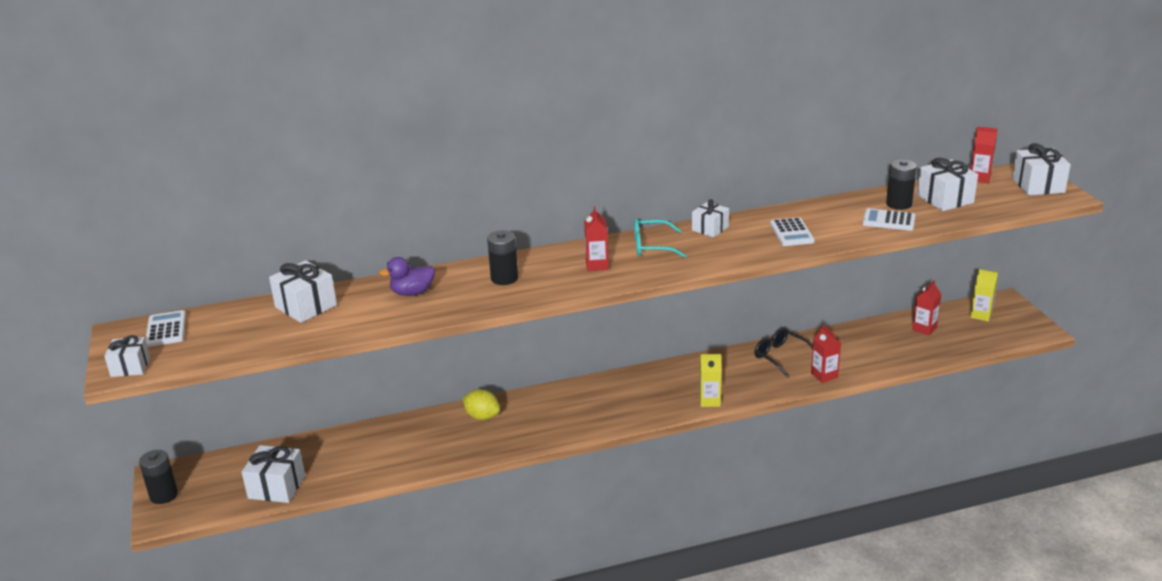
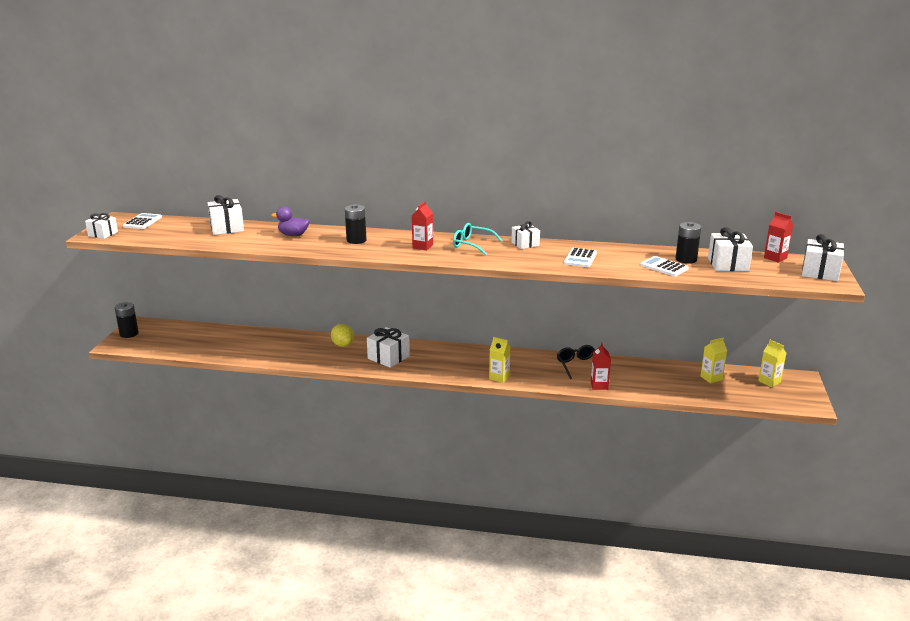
camera: 25 degrees right, 5 degrees down
white gift [242,445,305,503] -> white gift moved to [367,327,410,368]
red carton [912,280,942,336] -> yellow carton [700,338,727,383]

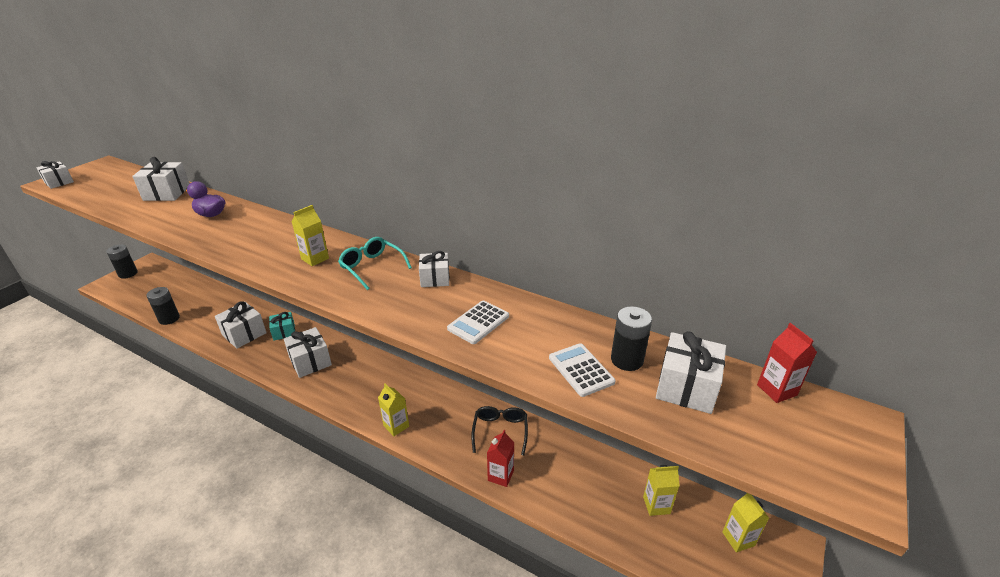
camera: 20 degrees right, 10 degrees up
white calculator [123,213,162,229] -> none
yellow lemon [331,324,354,347] -> turquoise gift [269,312,295,341]
black battery [345,204,366,244] -> black battery moved to [146,287,180,325]
red carton [412,201,433,250] -> yellow carton [292,205,329,266]
white gift [802,234,844,281] -> white gift moved to [215,301,267,349]

